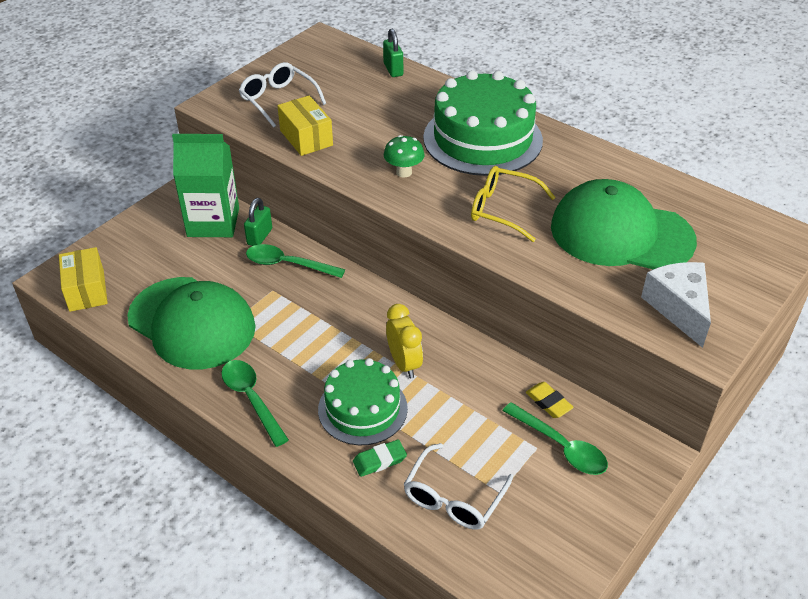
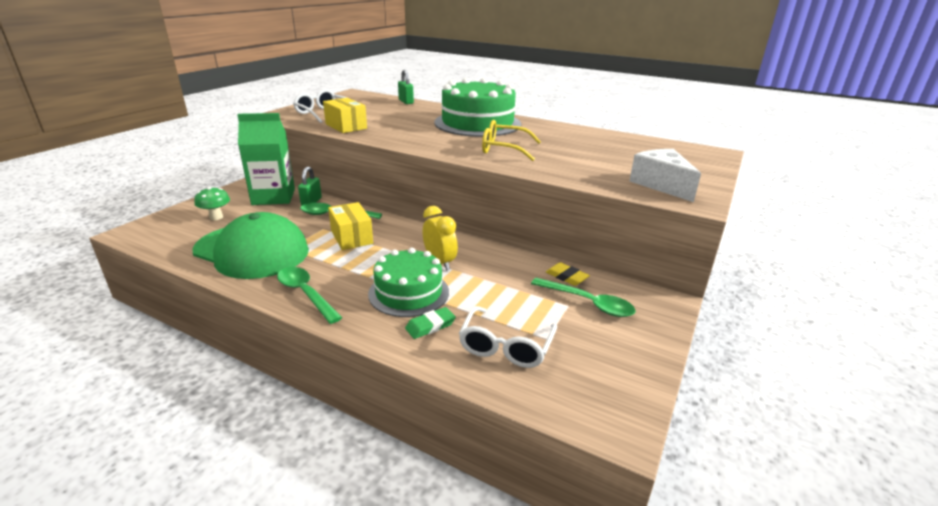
camera: 10 degrees left, 15 degrees down
yellow box [59,247,108,312] -> yellow box moved to [328,202,373,250]
green mushroom [384,135,425,177] -> green mushroom moved to [194,187,230,220]
green cap [551,179,697,269] -> none

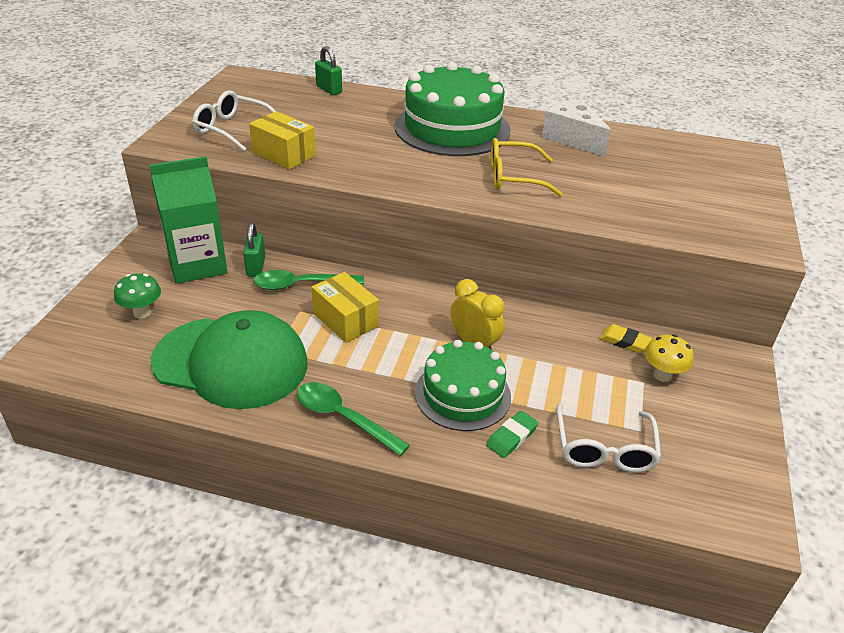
camera: 15 degrees left, 10 degrees up
green spoon [531,278,636,317] -> yellow mushroom [645,334,694,382]
white cheese [630,149,701,202] -> white cheese moved to [542,99,611,157]

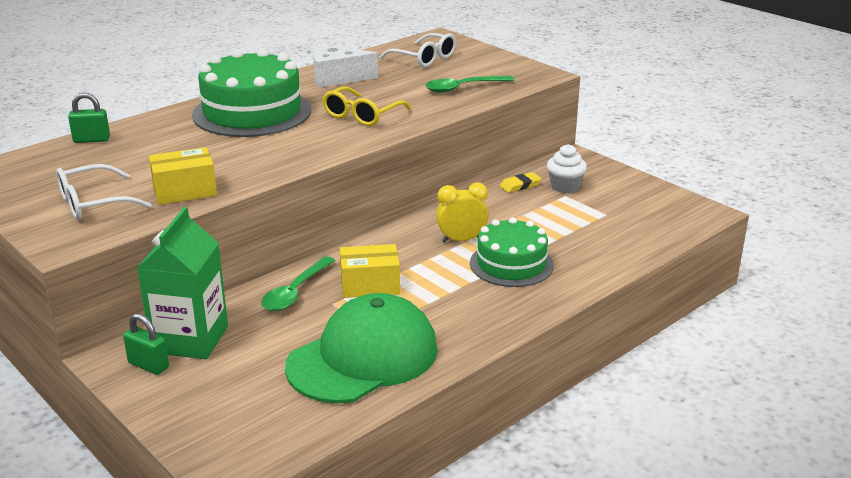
camera: 55 degrees left, 10 degrees down
green mushroom [114,273,161,319] -> none
green padlock [243,223,265,277] -> green padlock moved to [123,313,169,375]
green spoon [297,382,410,456] -> green spoon moved to [425,76,514,93]
green eraser [486,411,539,458] -> none
white glasses [557,403,661,472] -> white glasses moved to [379,33,456,67]
yellow mushroom [645,334,694,382] -> white cupcake [547,144,587,193]

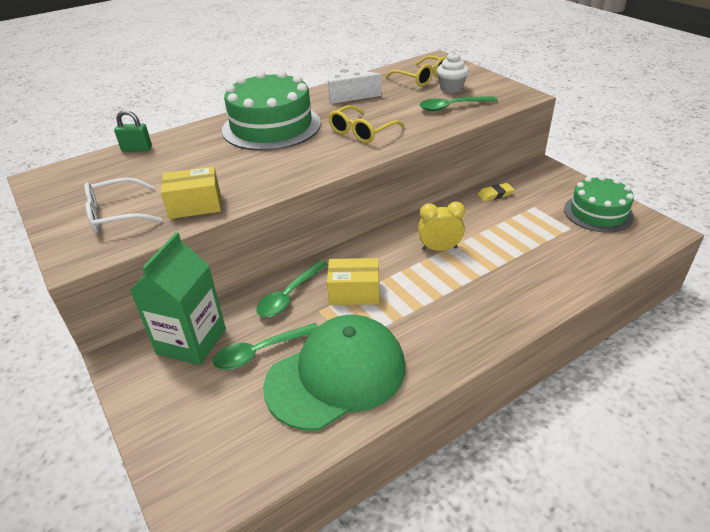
camera: 10 degrees right, 10 degrees up
green padlock [123,313,169,375] -> none
white glasses [379,33,456,67] -> yellow glasses [385,56,447,86]
green cake [470,217,554,287] -> green cake moved to [564,176,634,232]
white cupcake [547,144,587,193] -> white cupcake moved to [437,52,469,93]
none -> green spoon [213,323,318,370]

